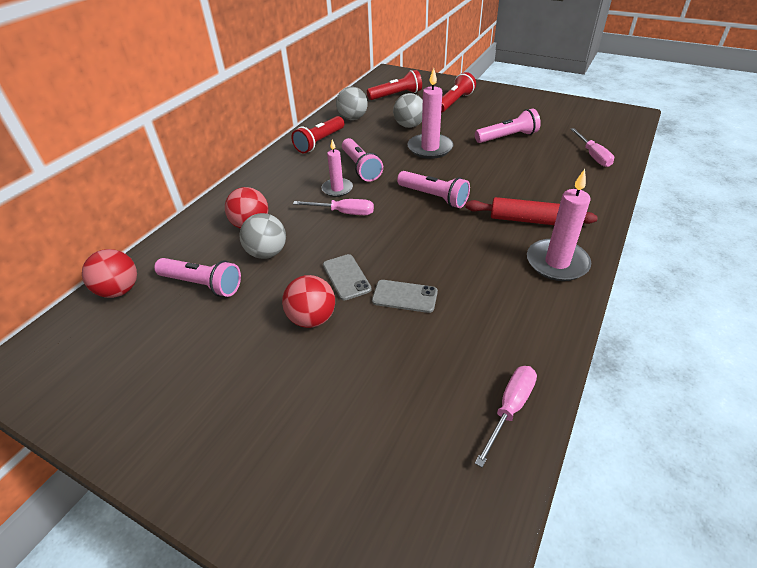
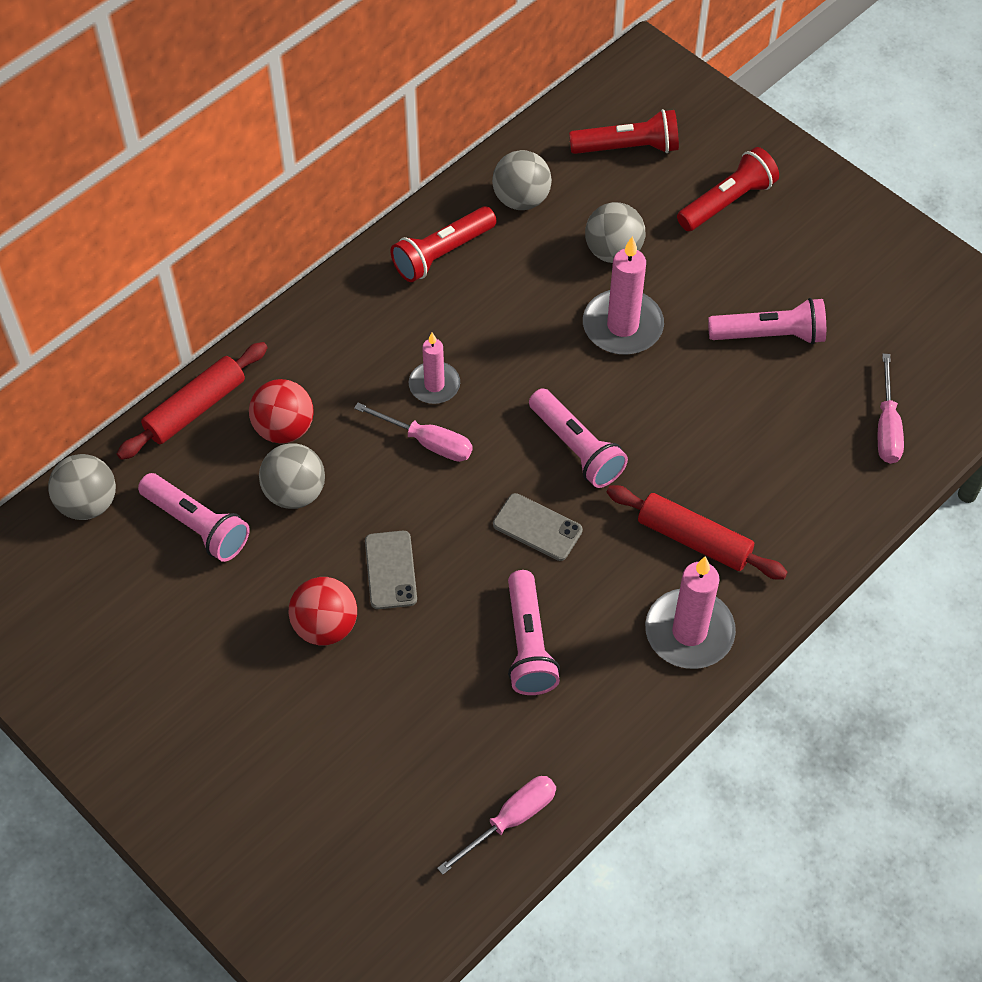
camera: 15 degrees right, 15 degrees up
red ball [82,249,137,298] -> grey ball [48,454,116,520]
pink flashlight [342,138,383,182] -> pink flashlight moved to [508,570,560,695]
grey phone [372,280,438,313] -> grey phone moved to [493,493,583,561]
none -> red rolling pin [117,342,268,460]

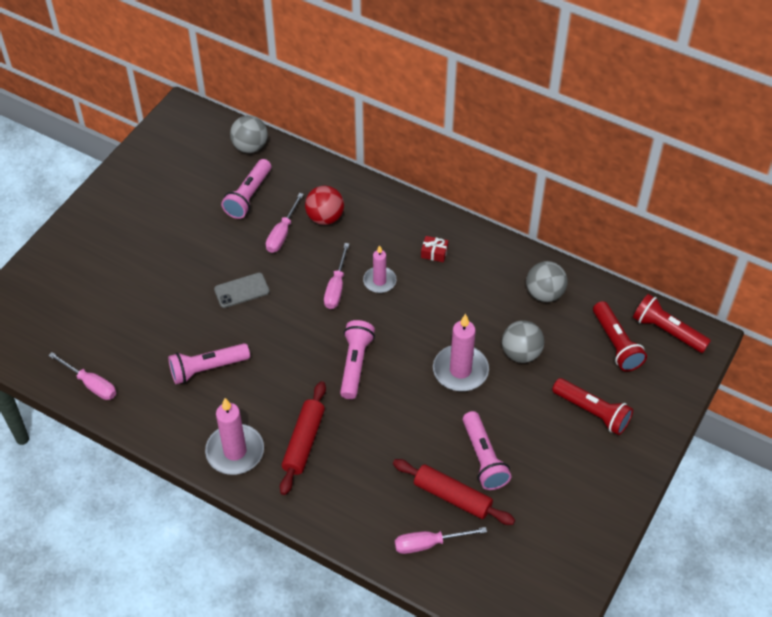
camera: 75 degrees right, 5 degrees down
red rolling pin [117,342,268,460] -> red rolling pin moved to [393,459,515,525]
grey ball [259,443,325,509] -> pink screwdriver [266,193,304,253]
red ball [289,577,357,645] -> none
red flashlight [390,206,497,282] -> red flashlight moved to [633,294,711,353]
grey phone [493,493,583,561] -> none
pink flashlight [529,388,628,488] -> pink flashlight turned 150 degrees clockwise [340,320,375,399]
none -> red gift [421,236,448,262]

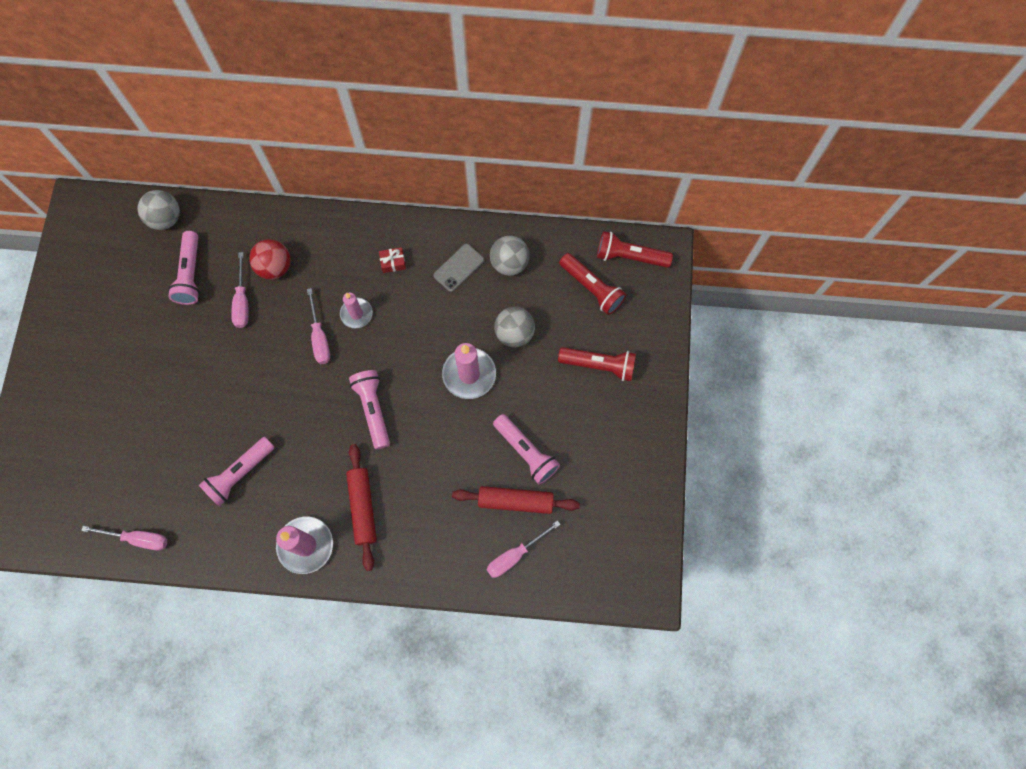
camera: 25 degrees left, 20 degrees up
grey phone [214,273,270,308] -> grey phone moved to [433,244,484,292]

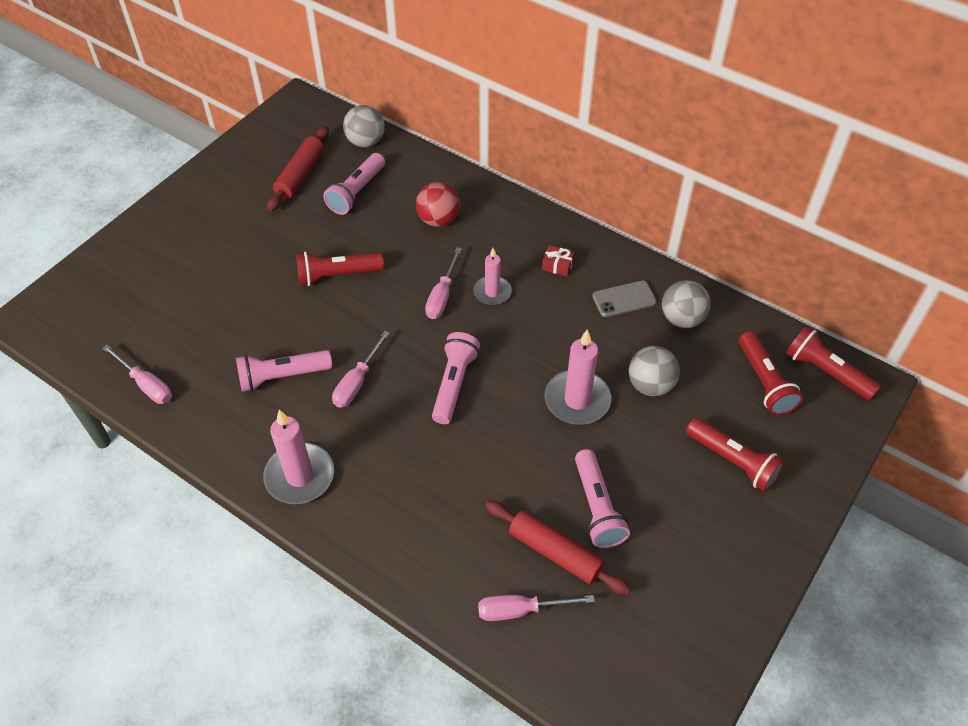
camera: 30 degrees right, 20 degrees down
pink screwdriver [231,252,249,328] -> pink screwdriver moved to [332,331,390,408]
red rolling pin [346,444,377,571] -> red rolling pin moved to [267,126,329,212]
none -> red flashlight [296,252,384,286]

